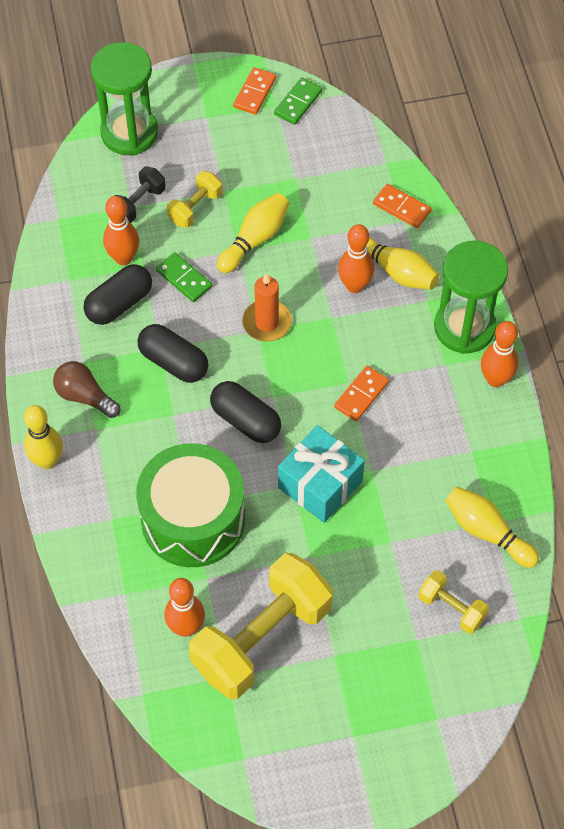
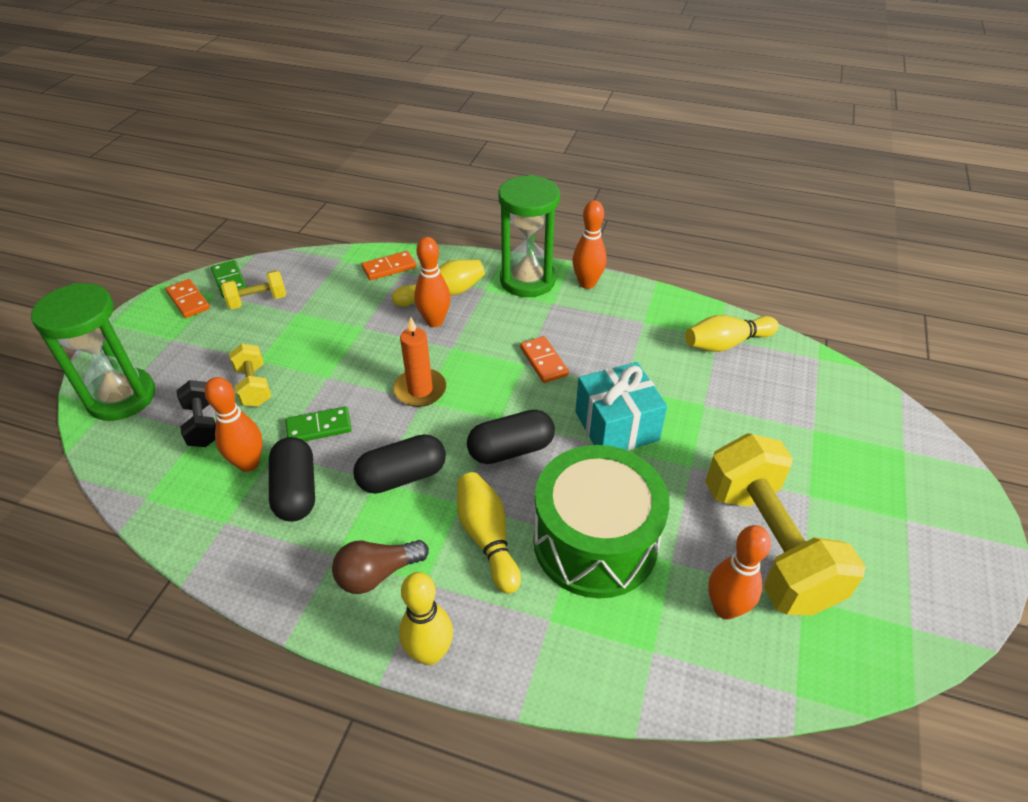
camera: 60 degrees left, 15 degrees down
yellow bowling pin [217,193,289,273] -> yellow bowling pin moved to [457,472,521,594]
yellow dumbbell [419,570,489,634] -> yellow dumbbell moved to [221,270,286,309]

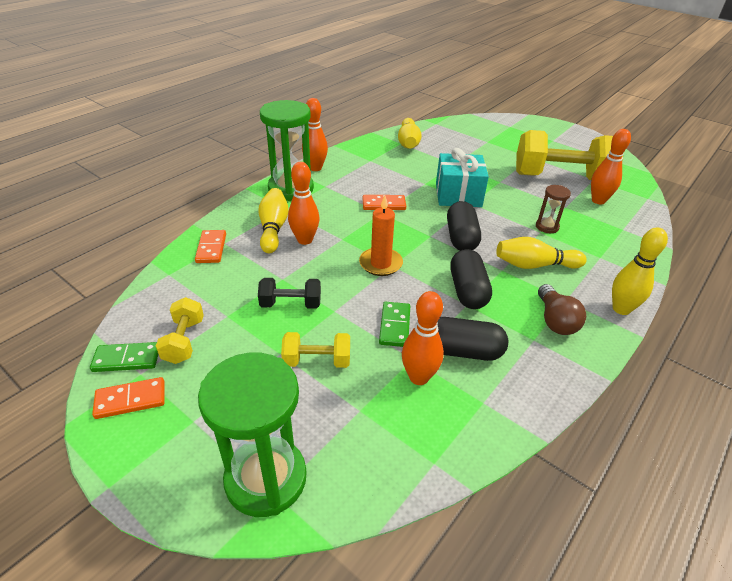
camera: 70 degrees left, 5 degrees down
black dumbbell [177,380,216,447] -> black dumbbell moved to [258,278,321,309]
green drum [533,445,670,599] -> brown hourglass [536,185,571,233]

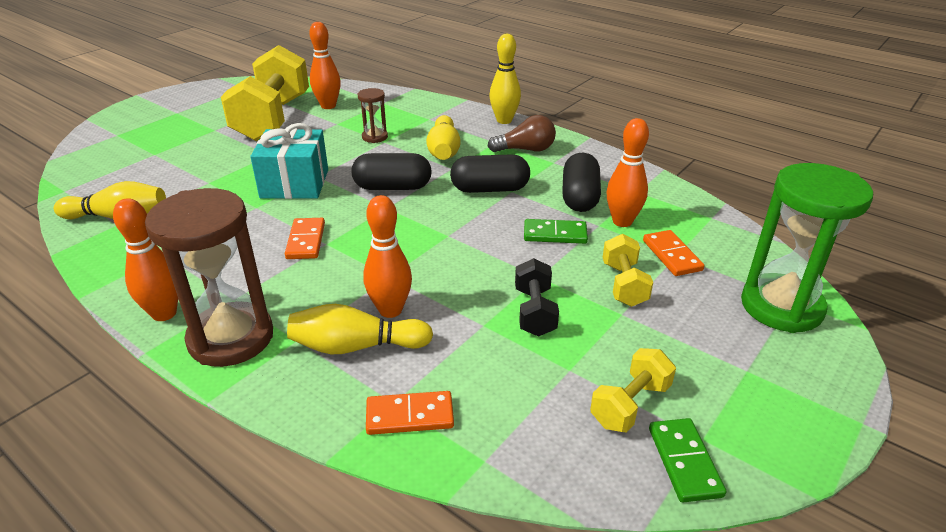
camera: 90 degrees left, 5 degrees down
orange domino [92,377,165,419] -> orange domino moved to [643,230,704,276]
yellow dumbbell [156,297,204,364] -> yellow dumbbell turned 45 degrees counterclockwise [590,348,676,433]
green hourglass [260,100,314,201] -> brown hourglass [145,188,273,367]
orange candle [359,196,403,276] -> none

